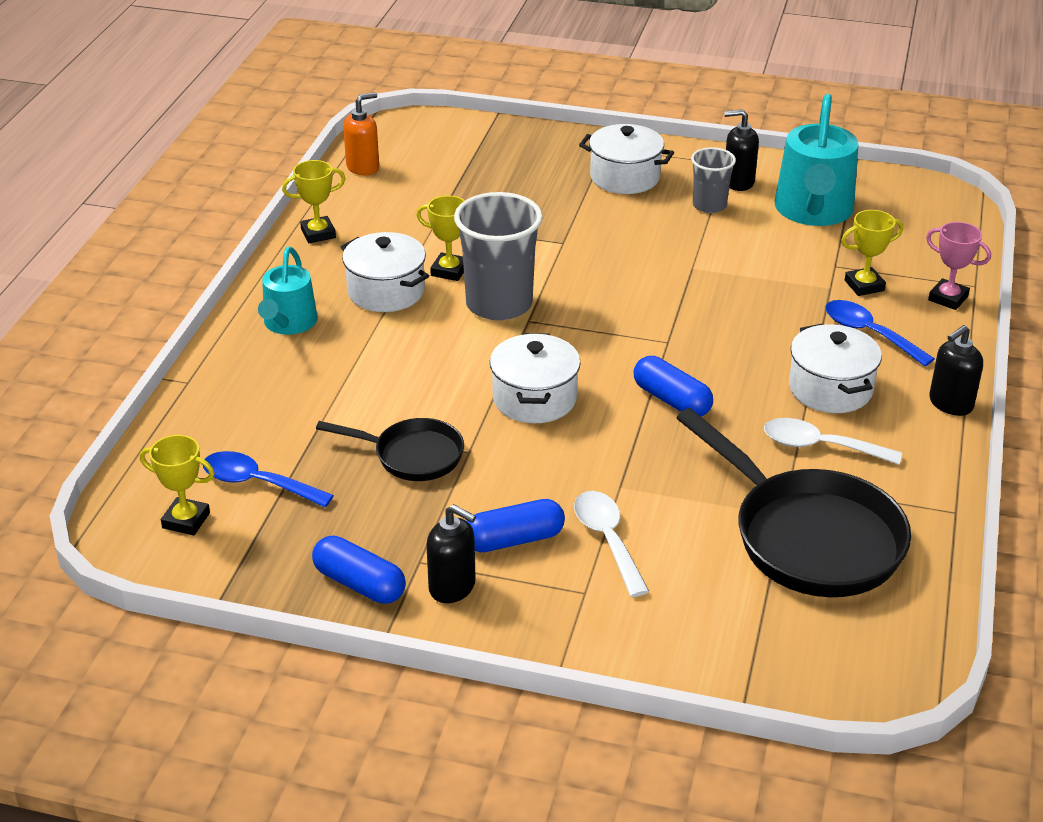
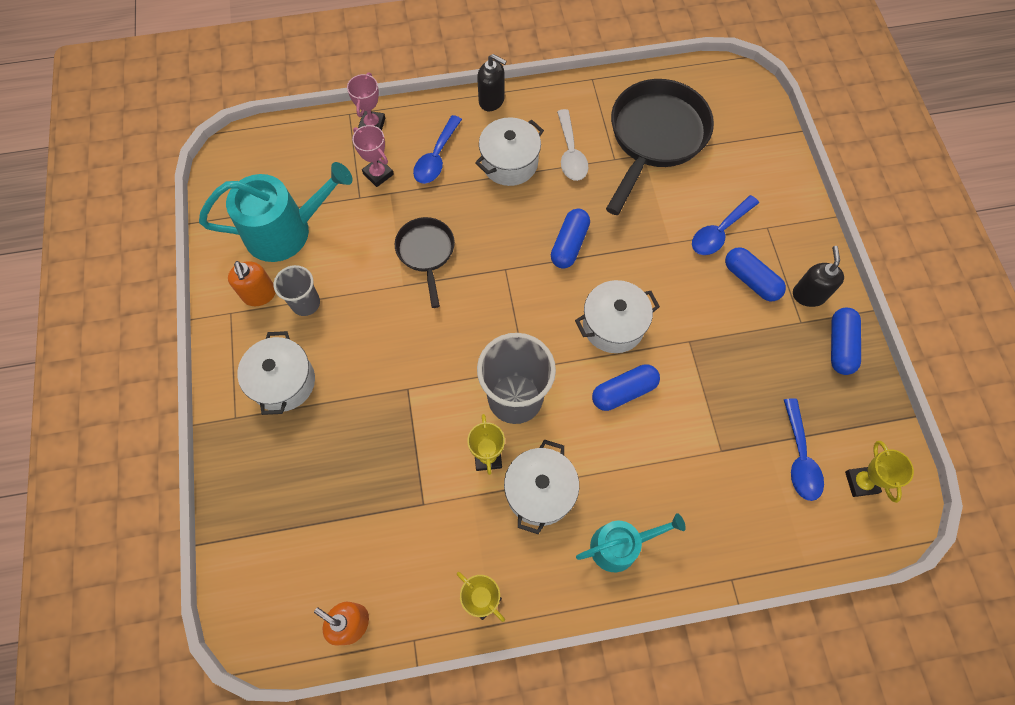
camera: 115 degrees left, 30 degrees up
black pan [316,418,464,481] -> black pan moved to [395,217,455,308]
white spoon [574,491,649,597] -> blue spoon [692,195,759,255]
black soap dispenser [724,109,759,191] -> orange soap dispenser [228,261,276,306]
yellow trophy [841,210,903,296] -> pink trophy [352,125,394,187]
none -> blue capsule [592,364,660,411]

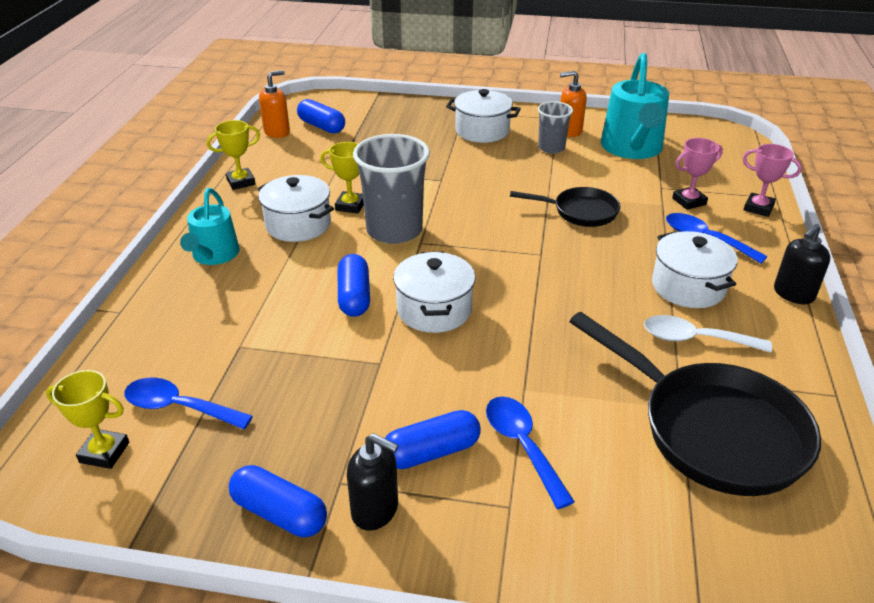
camera: 110 degrees right, 30 degrees down
blue capsule [551,209,590,269] -> blue capsule moved to [297,99,345,134]

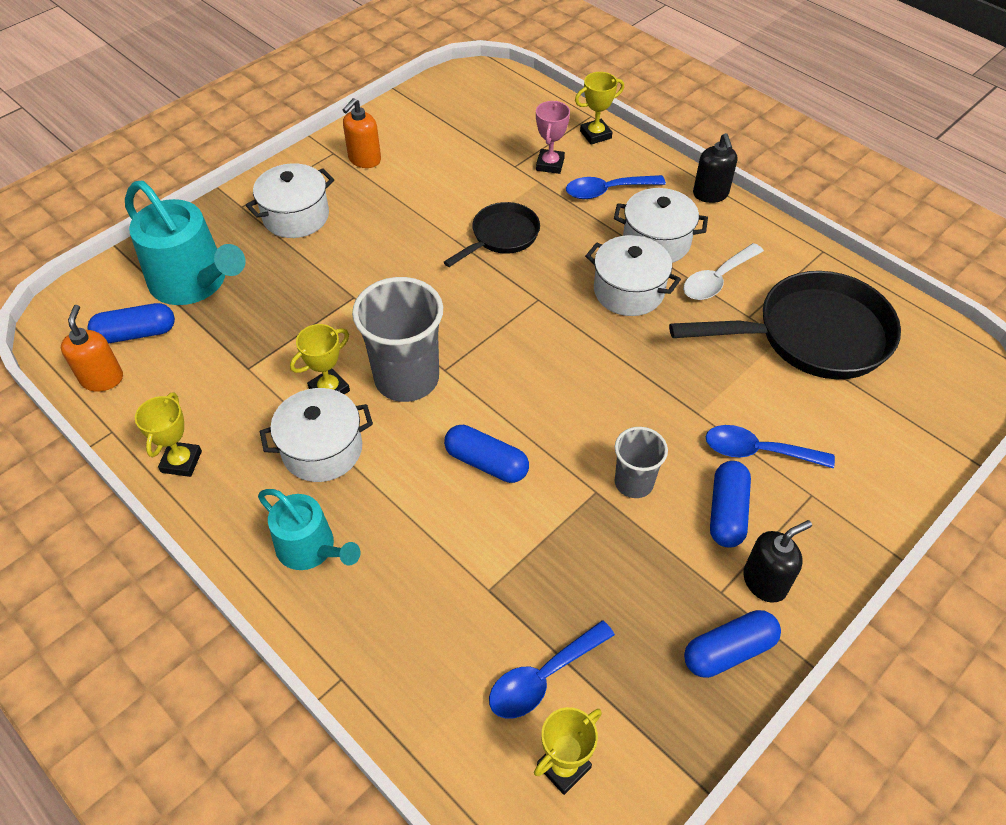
camera: 55 degrees left, 15 degrees up
white pot [393,252,475,333] -> white pot moved to [585,235,681,316]
grey cup [538,101,573,153] -> grey cup moved to [615,427,668,498]
turquoise watering can [601,53,669,159] -> turquoise watering can moved to [125,181,245,305]
pink trophy [743,144,802,217] -> yellow trophy [575,72,624,145]

